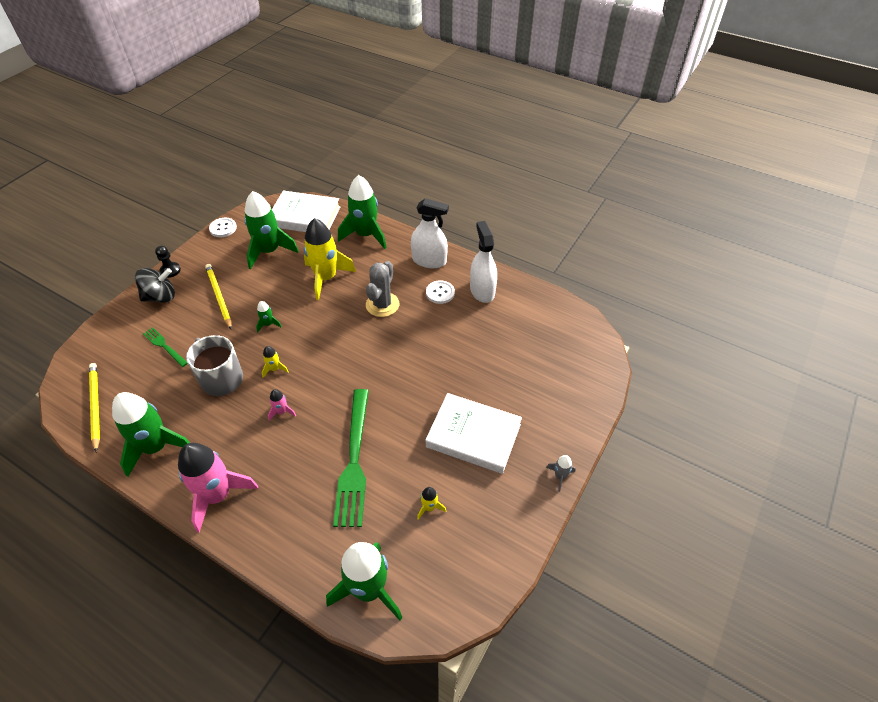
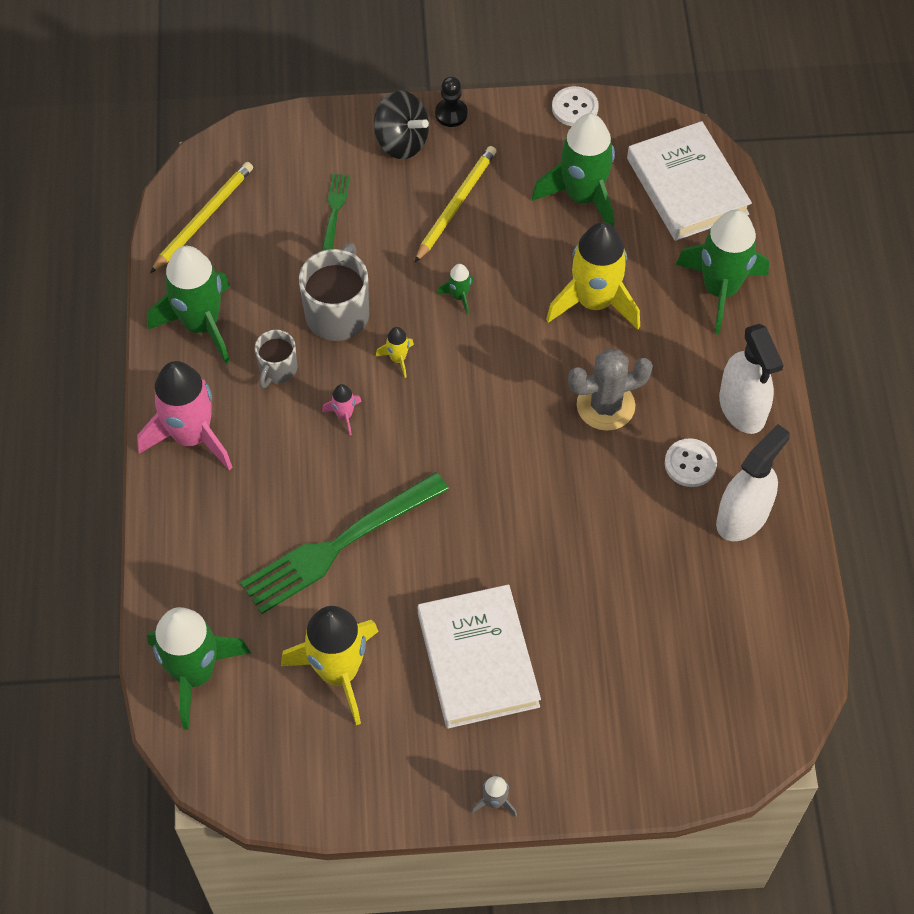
camera: 55 degrees right, 10 degrees up
yellow rocket [417,487,446,520] -> yellow rocket [281,606,379,725], size x2.35
none -> grey mug [255,330,297,388]

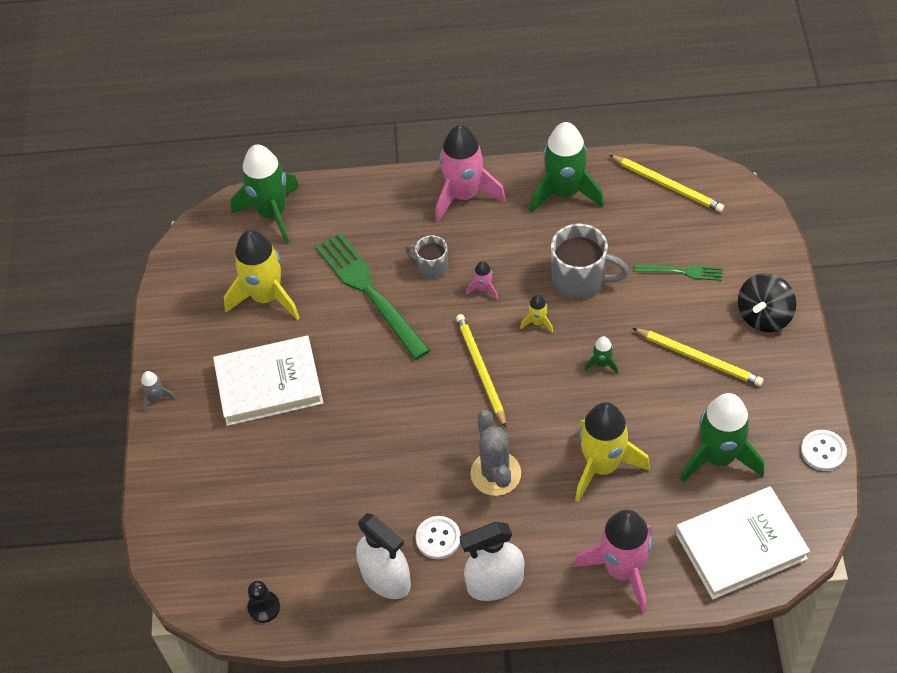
camera: 95 degrees right, 5 degrees down
grey mug [255,330,297,388] -> grey mug moved to [405,235,448,279]
black pawn [435,76,468,127] -> black pawn moved to [248,581,280,623]
green rocket [676,209,769,335] -> pink rocket [573,510,652,613]
none -> yellow pencil [456,314,506,428]

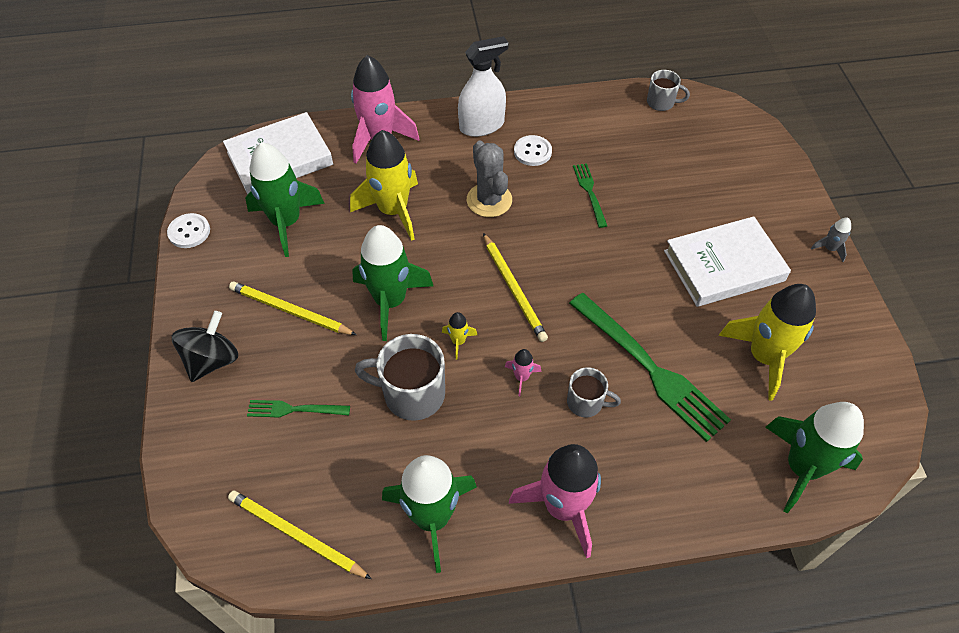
camera: 170 degrees right, 0 degrees up
black pawn [248,581,280,623] -> grey mug [647,70,690,111]
white spray bottle [356,513,411,599] -> none
green rocket [584,336,618,374] -> green rocket [352,225,433,341], size x2.35
none -> green fork [573,163,607,228]

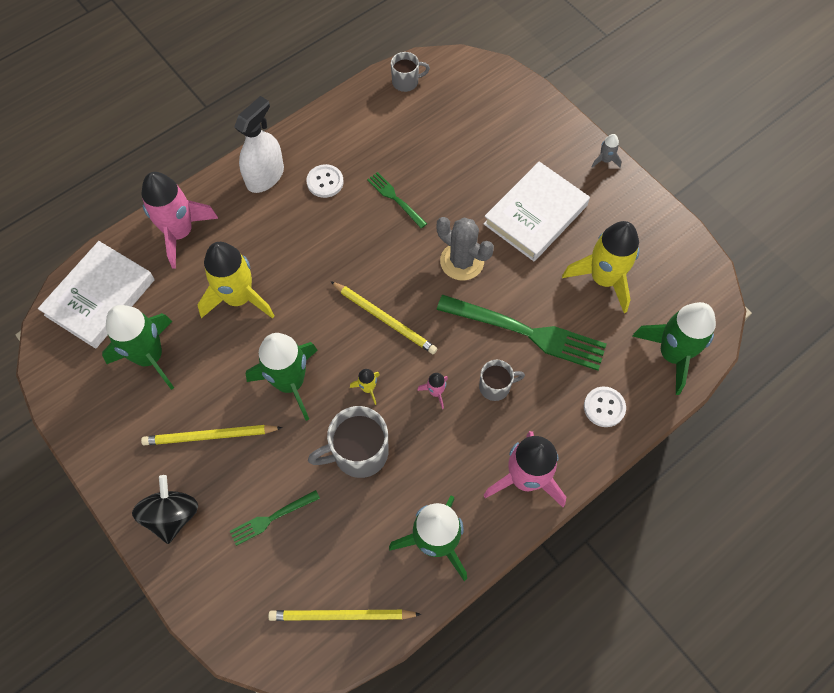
camera: 30 degrees left, 10 degrees up
white button [167,213,210,248] -> white button moved to [584,387,626,427]
grey cactus [467,140,512,217] -> grey cactus moved to [437,217,494,280]

